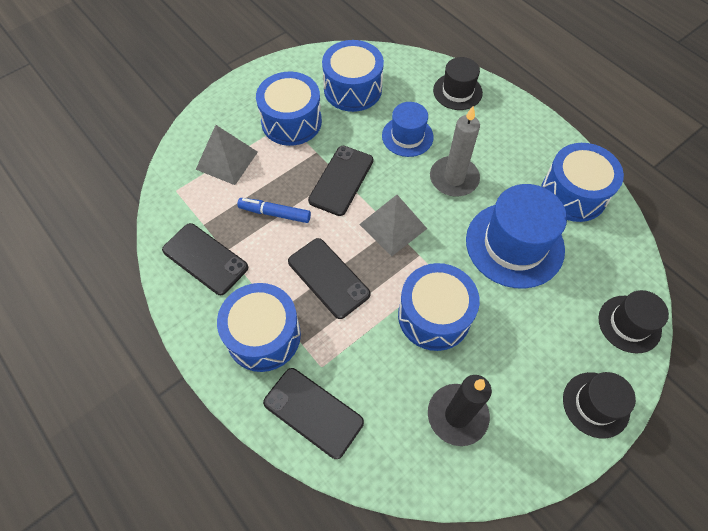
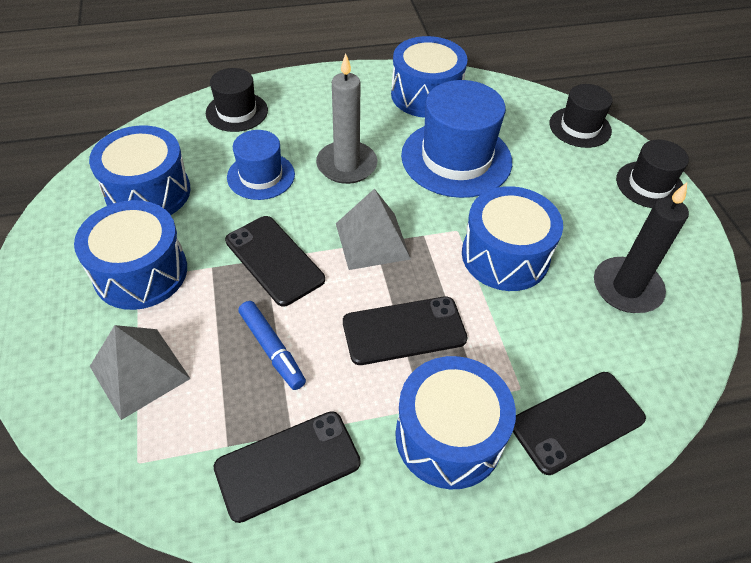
camera: 65 degrees left, 10 degrees down
blue marker [237,198,311,223] -> blue marker turned 75 degrees counterclockwise [238,301,306,390]

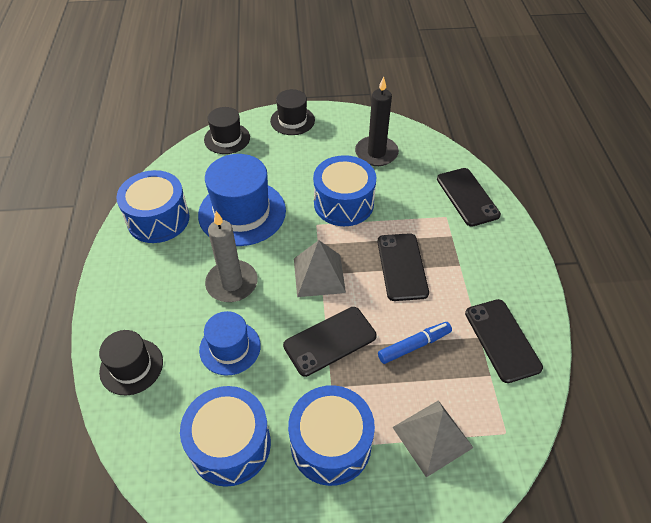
camera: 80 degrees left, 0 degrees up
blue drum [395,356,516,489] -> none

